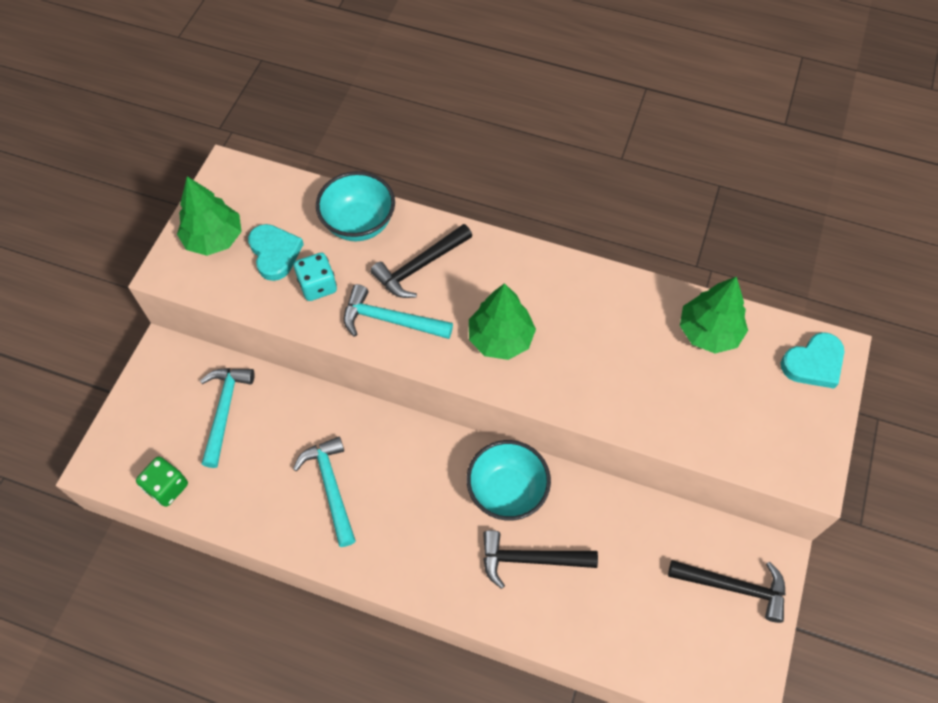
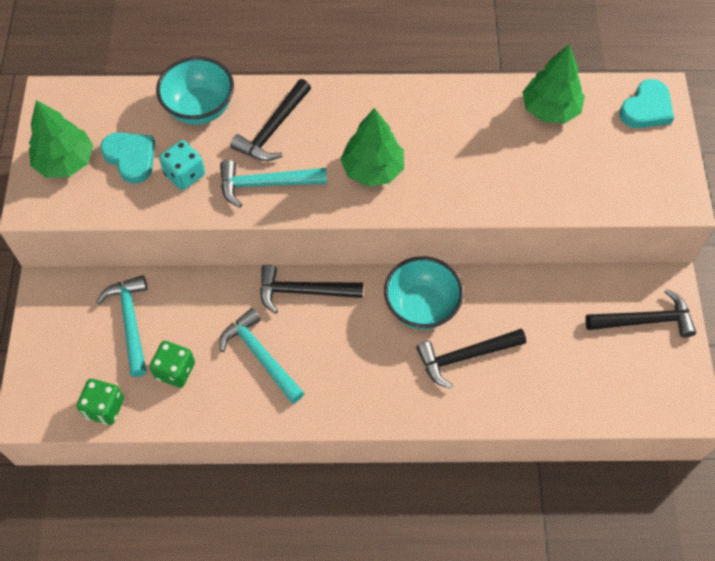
camera: 20 degrees left, 0 degrees up
none -> green dice [150,341,195,388]
none -> black hammer [260,264,363,314]

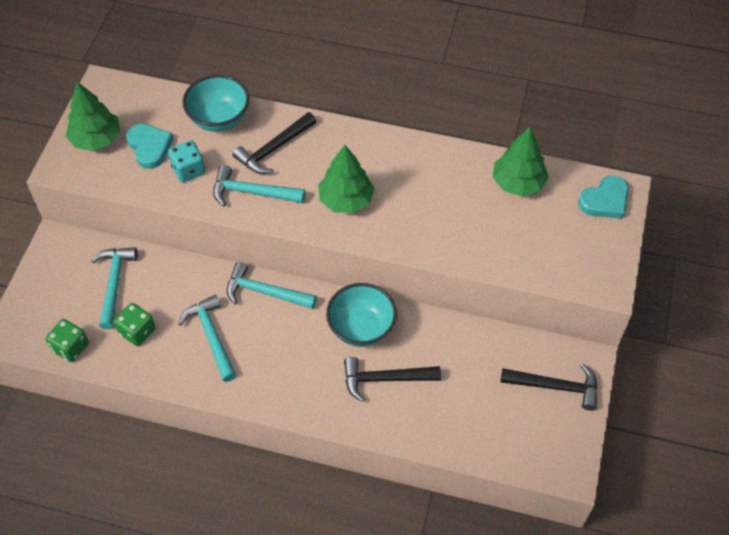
camera: 15 degrees right, 5 degrees down
black hammer [260,264,363,314] -> turquoise hammer [227,262,317,309]

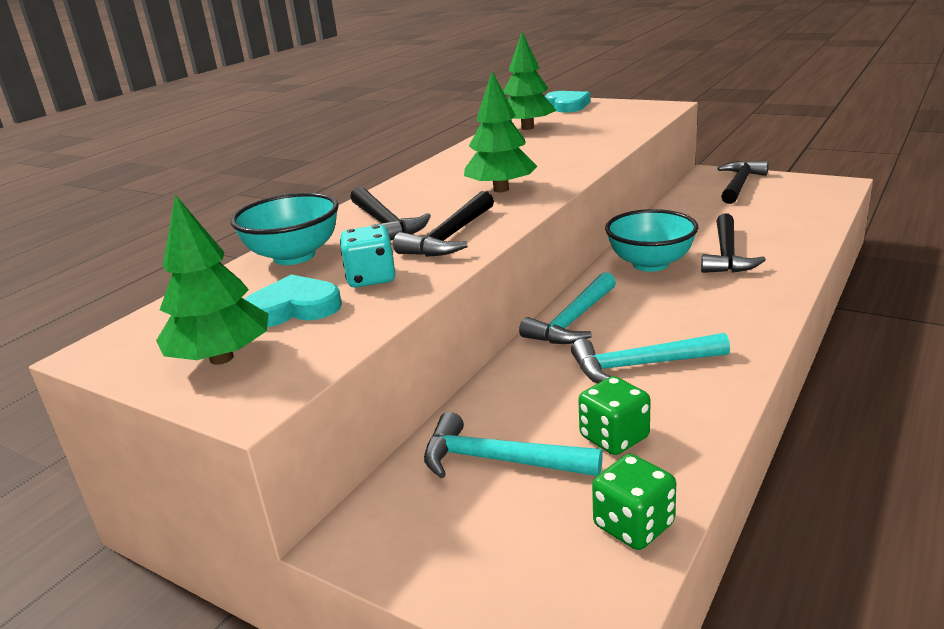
camera: 70 degrees left, 30 degrees down
turquoise hammer [213,165,305,207] -> black hammer [393,191,494,257]

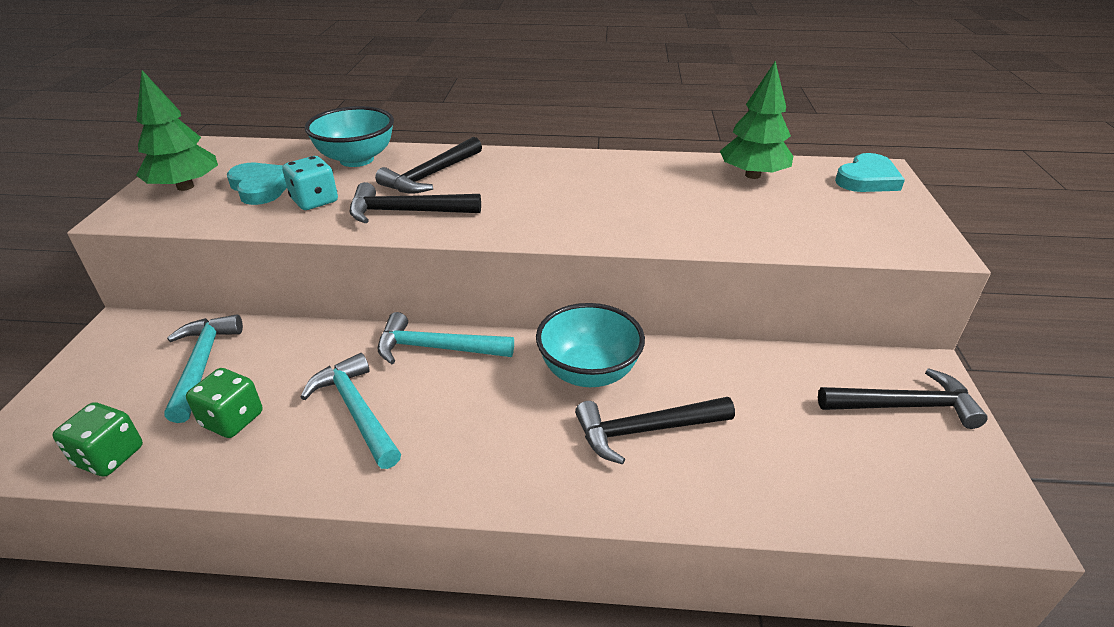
camera: 60 degrees right, 10 degrees up
green tree [464,71,537,192] -> none

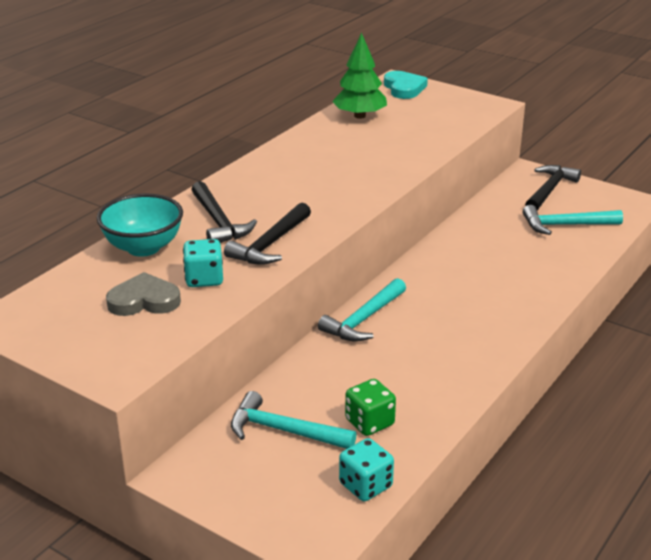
camera: 60 degrees left, 5 degrees down
green dice [52,402,143,477] -> turquoise dice [339,438,394,501]
green tree [136,70,218,191] -> none
turquoise heart [227,163,287,205] -> grey heart [106,272,181,316]
turquoise hammer [300,353,401,469] -> turquoise hammer moved to [523,205,623,235]
turquoise bowl [536,303,645,387] -> none
black hammer [575,397,735,465] -> none

